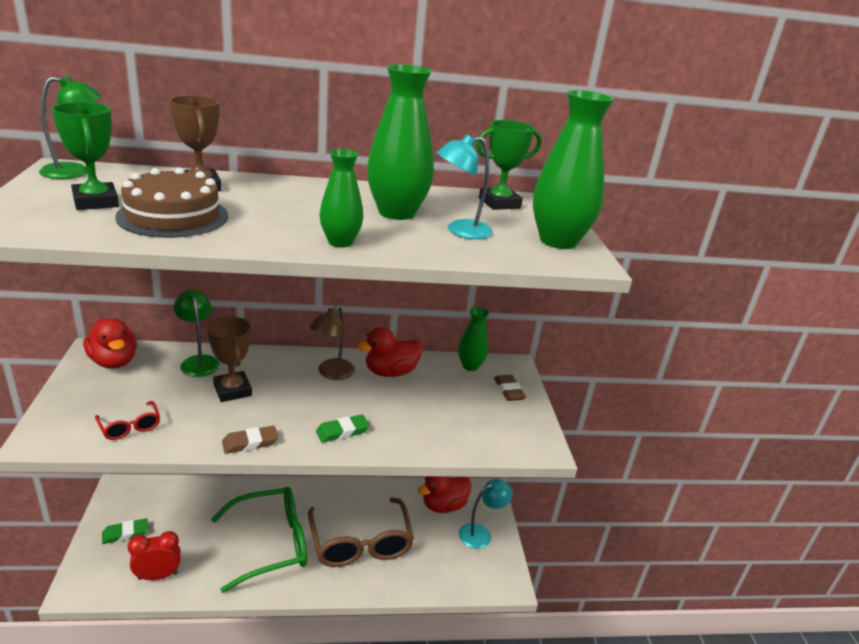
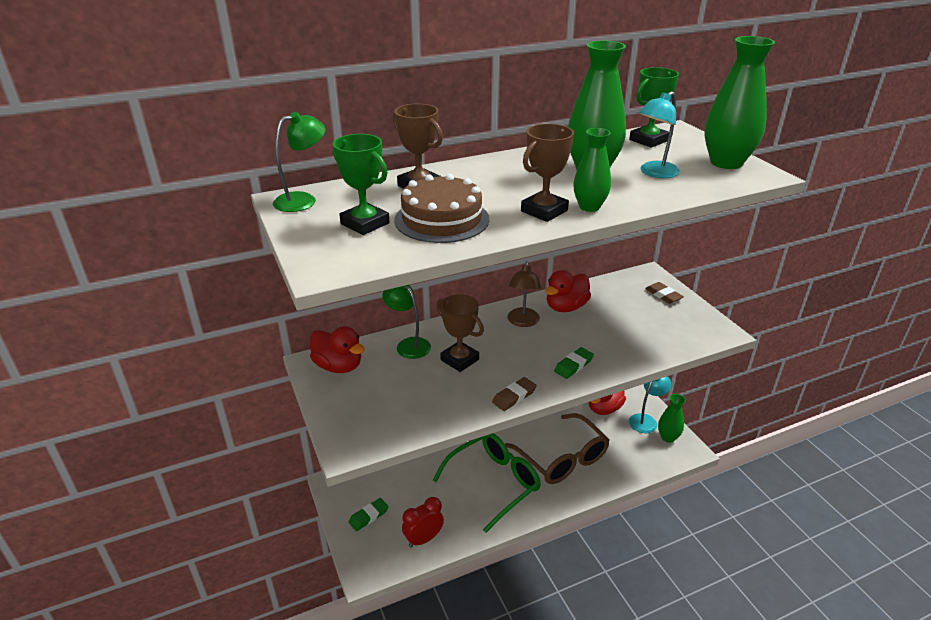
camera: 15 degrees left, 5 degrees up
red glasses [95,401,160,440] -> none
green vase [458,307,489,371] -> green vase moved to [658,394,686,443]
none -> brown trophy [521,124,574,222]

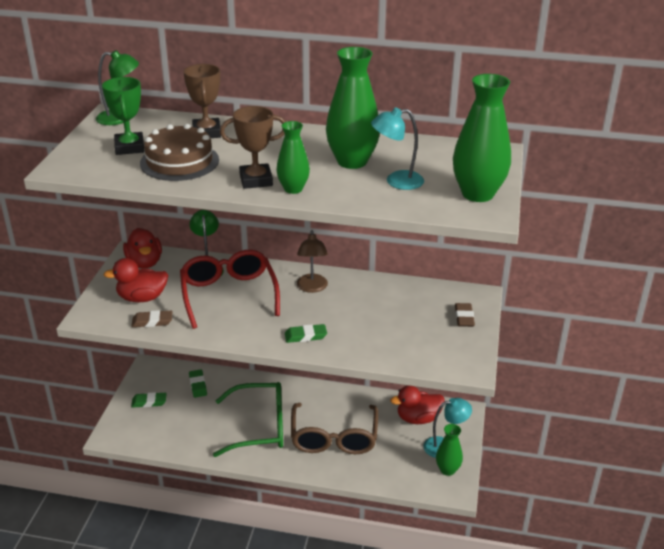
camera: 35 degrees right, 0 degrees up
red clock [402,497,444,547] -> none
brown trophy [437,294,484,372] -> red glasses [180,250,280,329]
brown eraser [492,377,537,411] -> brown eraser moved to [131,310,173,327]
brown lamp [507,261,541,327] -> brown lamp turned 45 degrees counterclockwise [297,230,328,293]
red duck [545,270,591,312] -> red duck moved to [103,258,168,302]
green trophy [629,67,679,148] -> none
none -> green eraser [189,370,207,398]

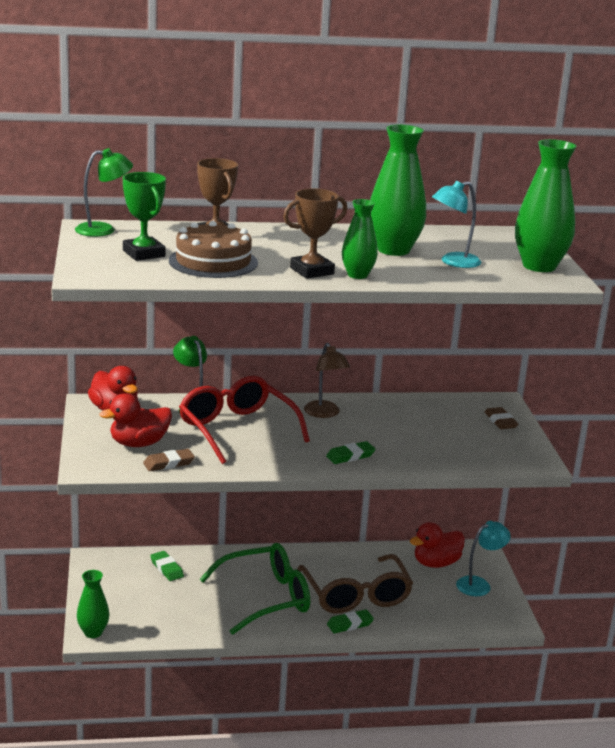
camera: 20 degrees left, 10 degrees down
green eraser [131,392,167,408] -> green eraser moved to [327,609,374,633]
green vase [436,424,463,476] -> green vase moved to [77,570,110,638]

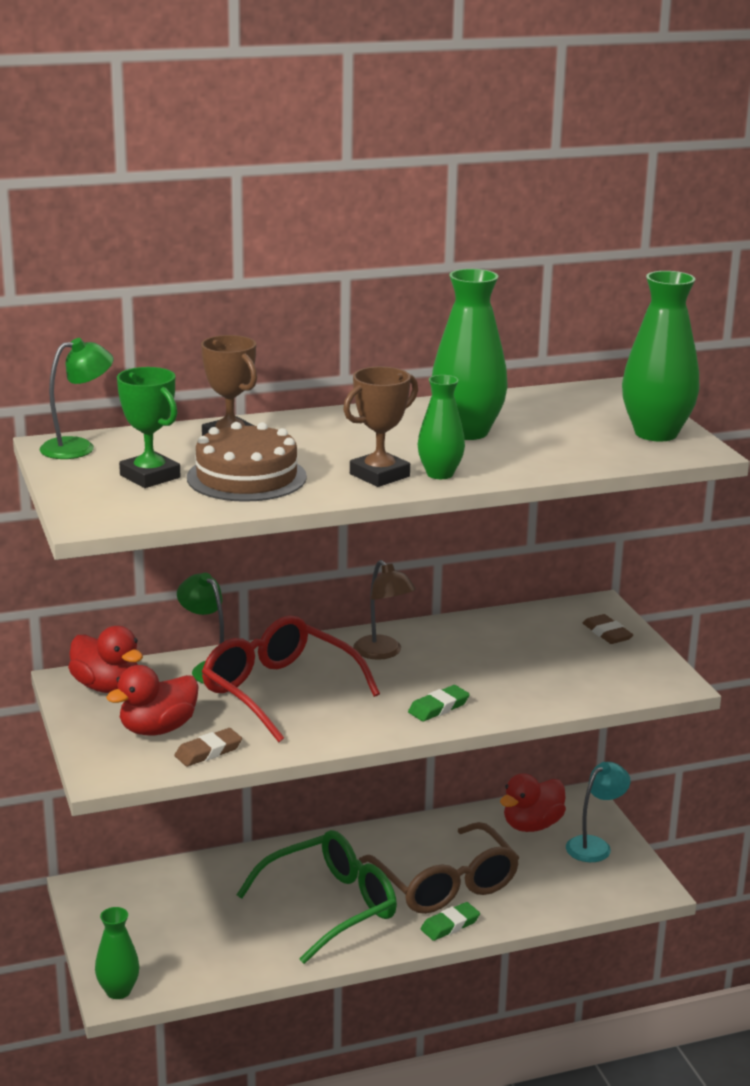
camera: 10 degrees left, 0 degrees up
green eraser [150,551,184,581] -> none
turquoise lamp [432,181,481,268] -> none

